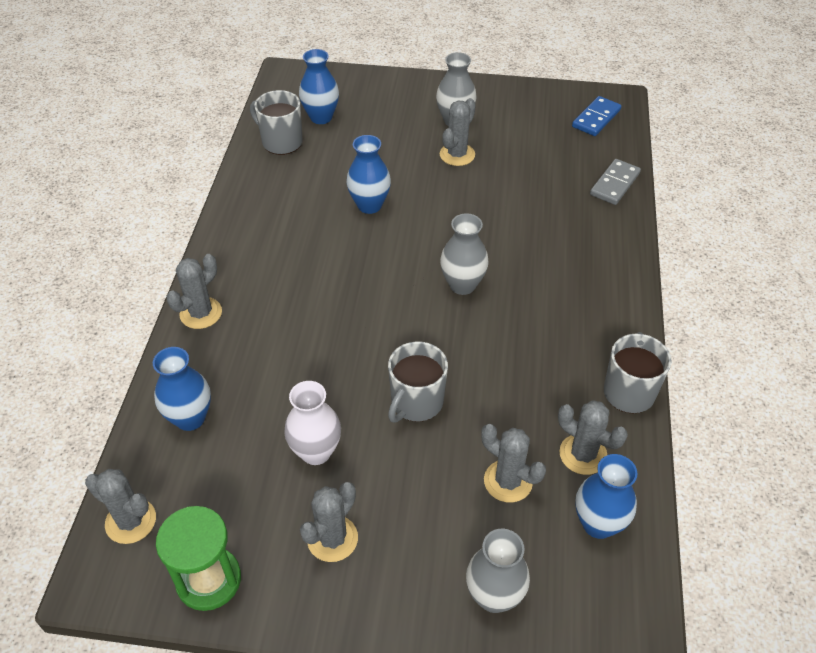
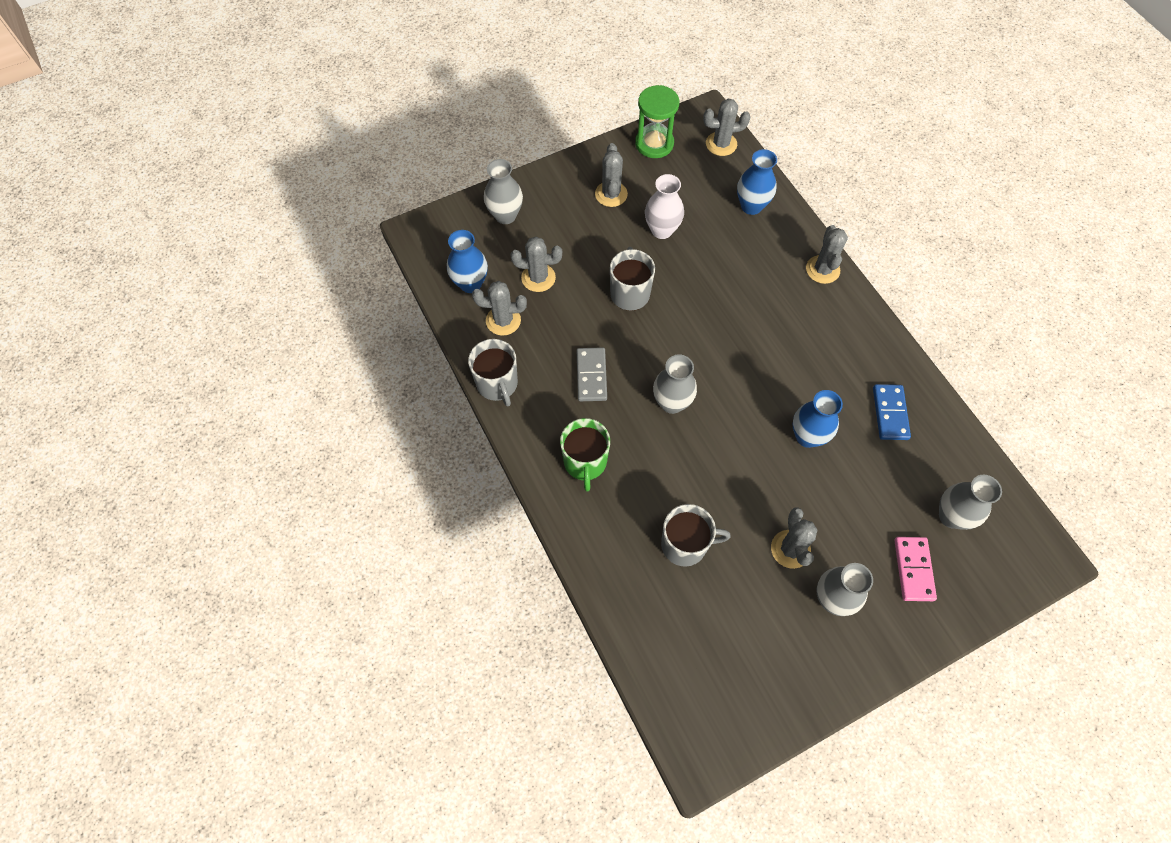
camera: 145 degrees right, 15 degrees up
grey mug [250,90,303,155] -> grey mug moved to [661,504,731,567]
blue vase [299,49,339,124] -> grey vase [939,475,1002,530]
blue domino [572,96,621,136] -> blue domino moved to [873,384,911,440]
grey domino [590,159,641,205] -> grey domino moved to [577,347,607,401]
none -> green mug [560,418,610,491]
none -> pink domino [894,537,937,601]

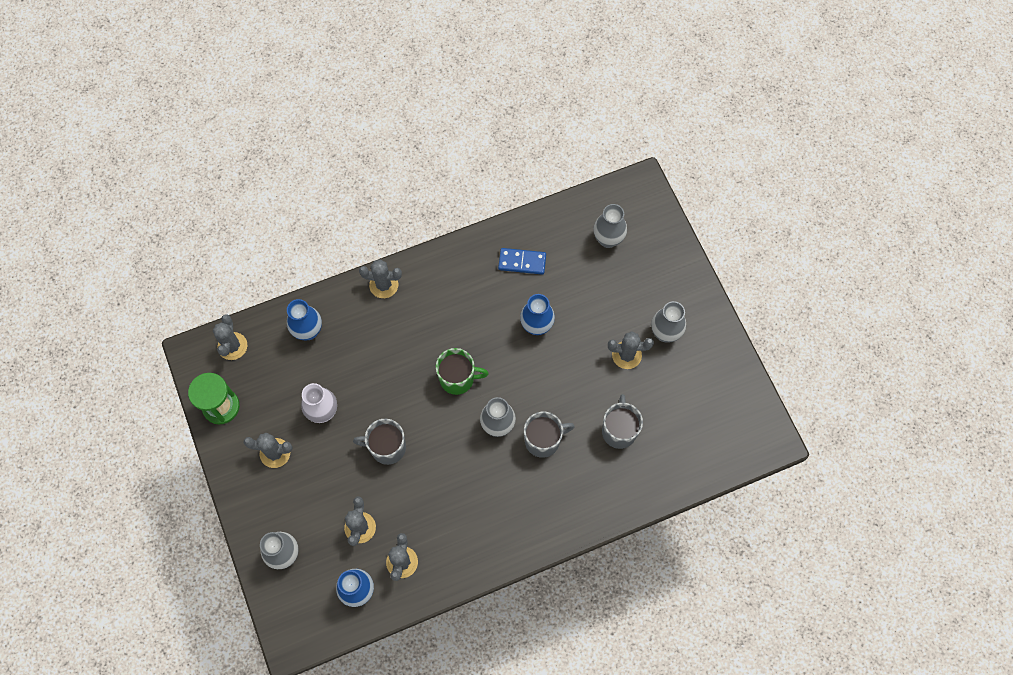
camera: 85 degrees left, 5 degrees up
grey mug [468,339,518,406] -> grey mug moved to [524,412,575,458]
green mug [560,418,610,491] -> green mug moved to [436,348,489,395]
grey domino [577,347,607,401] -> none
pink domino [894,537,937,601] -> none

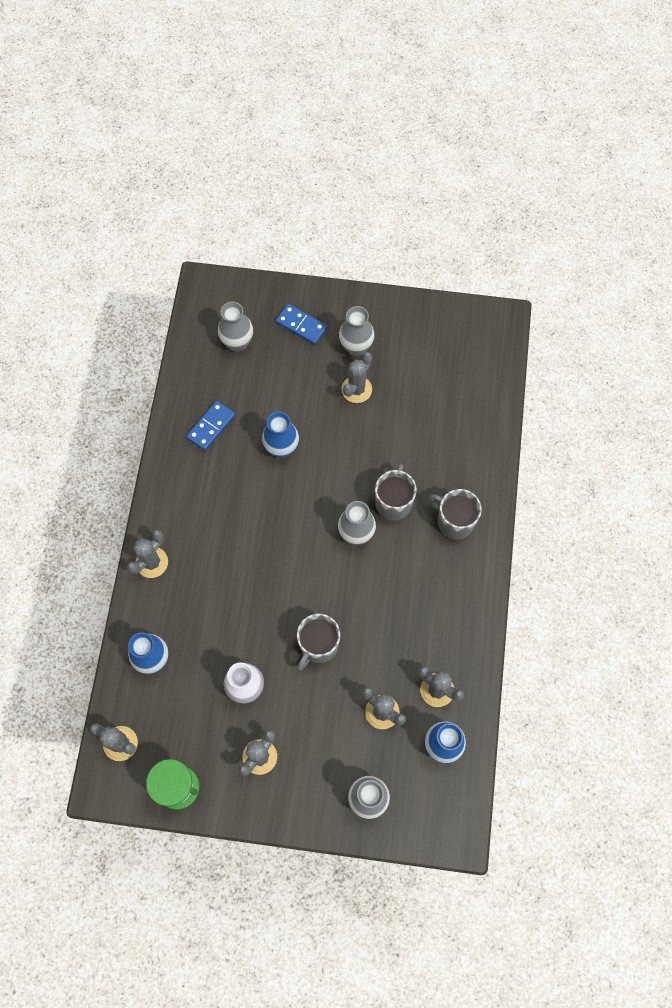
camera: 60 degrees left, 0 degrees up
green mug [436,348,489,395] -> none
grey mug [602,394,643,449] -> grey mug moved to [428,489,482,540]
none -> blue domino [275,304,327,345]

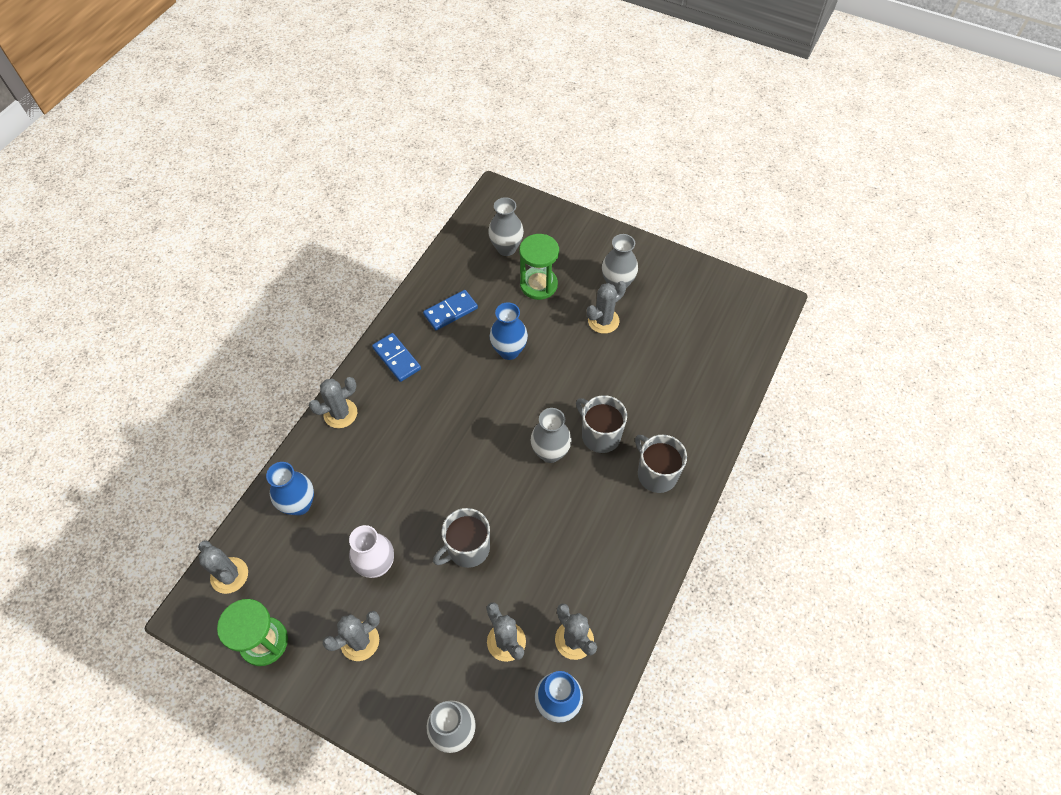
camera: 20 degrees right, 10 degrees down
blue domino [275,304,327,345] -> blue domino moved to [372,333,421,382]
grey mug [375,464,417,521] -> grey mug turned 75 degrees counterclockwise [576,395,627,453]
none -> green hourglass [519,234,559,300]

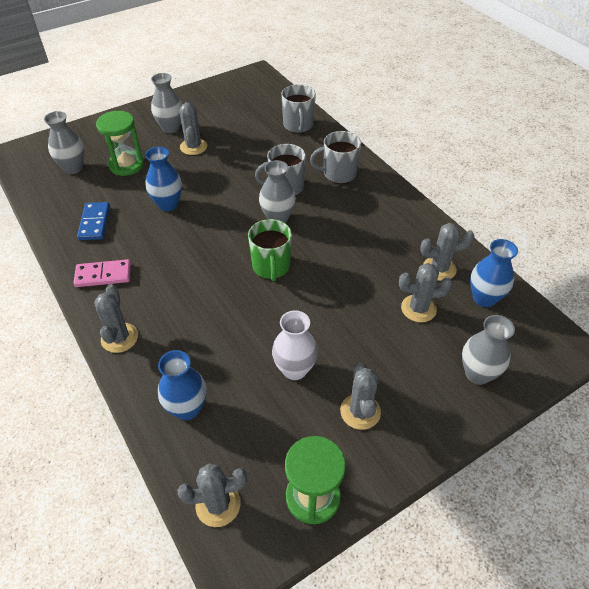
camera: 60 degrees left, 10 degrees down
blue domino [372,333,421,382] -> pink domino [74,259,131,287]
grey mug [433,508,490,568] -> grey mug moved to [281,84,316,133]
none -> green mug [248,219,292,282]

